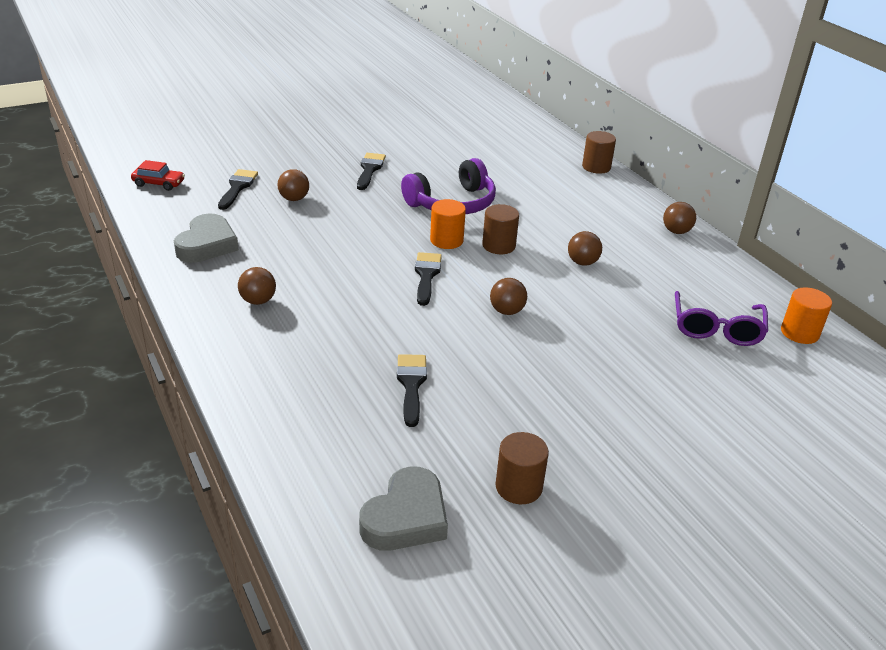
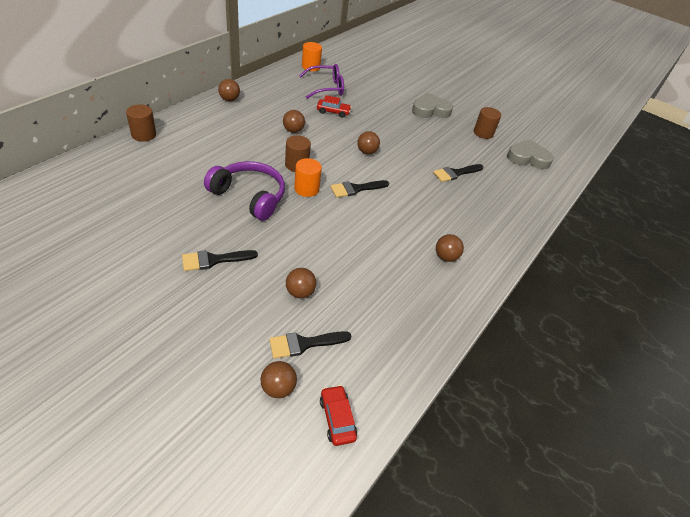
camera: 120 degrees left, 10 degrees up
grey heart [174,213,239,263] -> grey heart moved to [412,93,453,118]
none -> brown ball [261,361,297,398]
none -> red car [317,95,352,118]

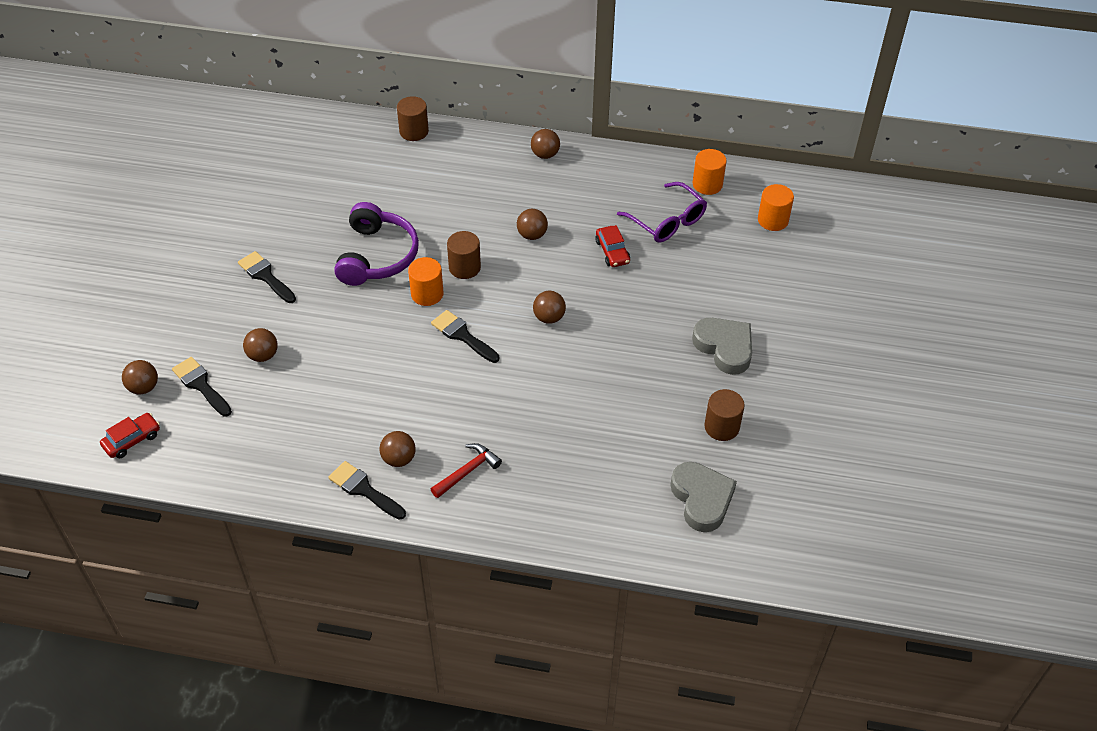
camera: 70 degrees right, 5 degrees up
black brush [433,164,483,182] -> black brush moved to [328,461,406,520]
none -> red hammer [431,443,502,498]
none -> orange cylinder [758,184,794,231]

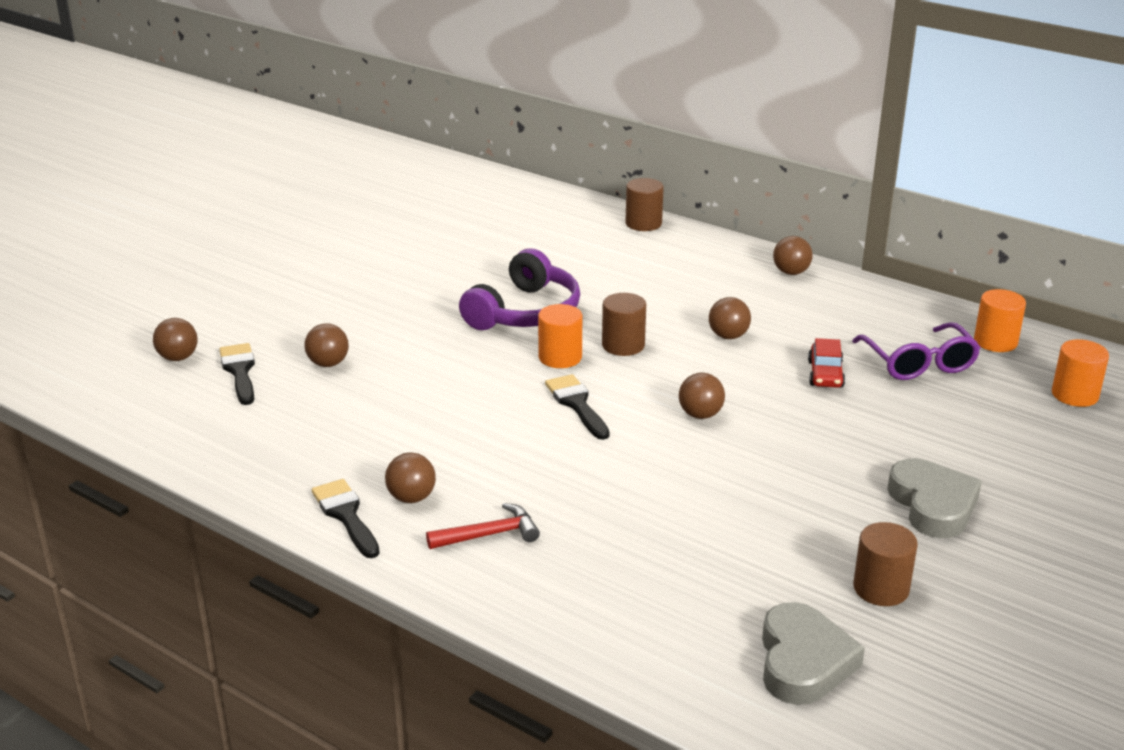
camera: 25 degrees right, 20 degrees down
red car [100,413,160,458] -> none
black brush [238,251,296,303] -> none

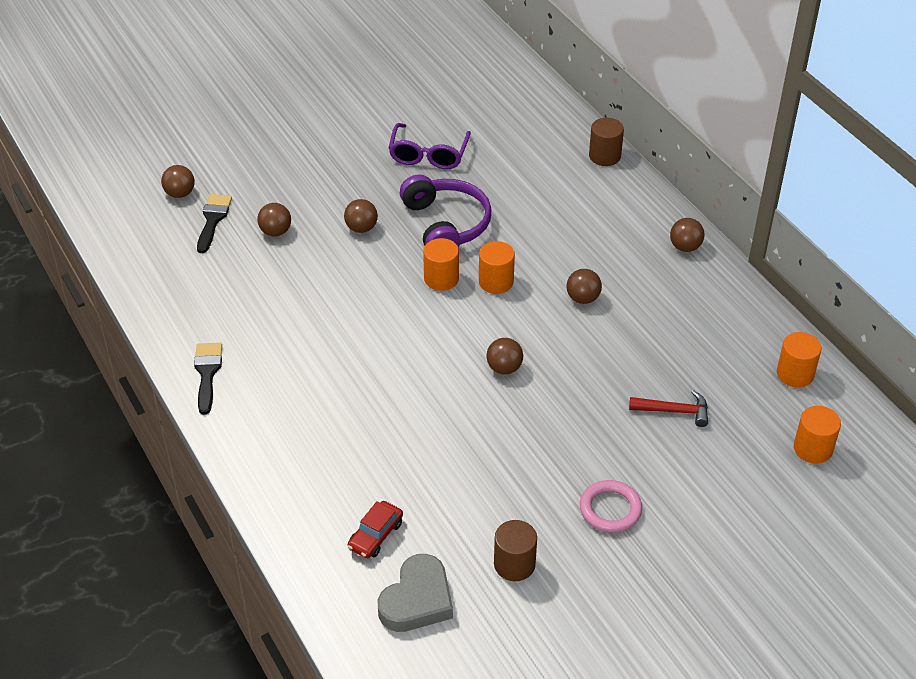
camera: 25 degrees right, 15 degrees up
brown ball [385,452,436,503] -> brown ball moved to [344,199,378,233]
red hammer [426,503,540,549] -> red hammer moved to [629,390,708,427]
purple headphones [459,248,580,330] -> purple headphones turned 75 degrees counterclockwise [400,174,492,248]
black brush [545,374,610,440] -> none
brown cylinder [602,293,646,356] -> orange cylinder [479,241,515,294]
red car [808,338,845,388] -> red car moved to [348,501,403,558]
purple glasses [852,322,981,380] -> purple glasses moved to [389,123,471,169]
grey heart [887,458,982,538] -> pink ring [580,480,642,533]

